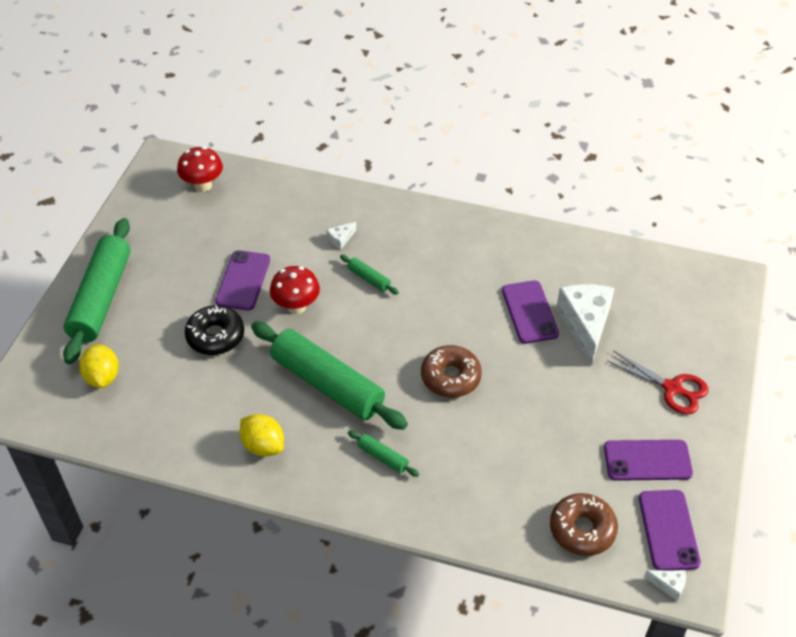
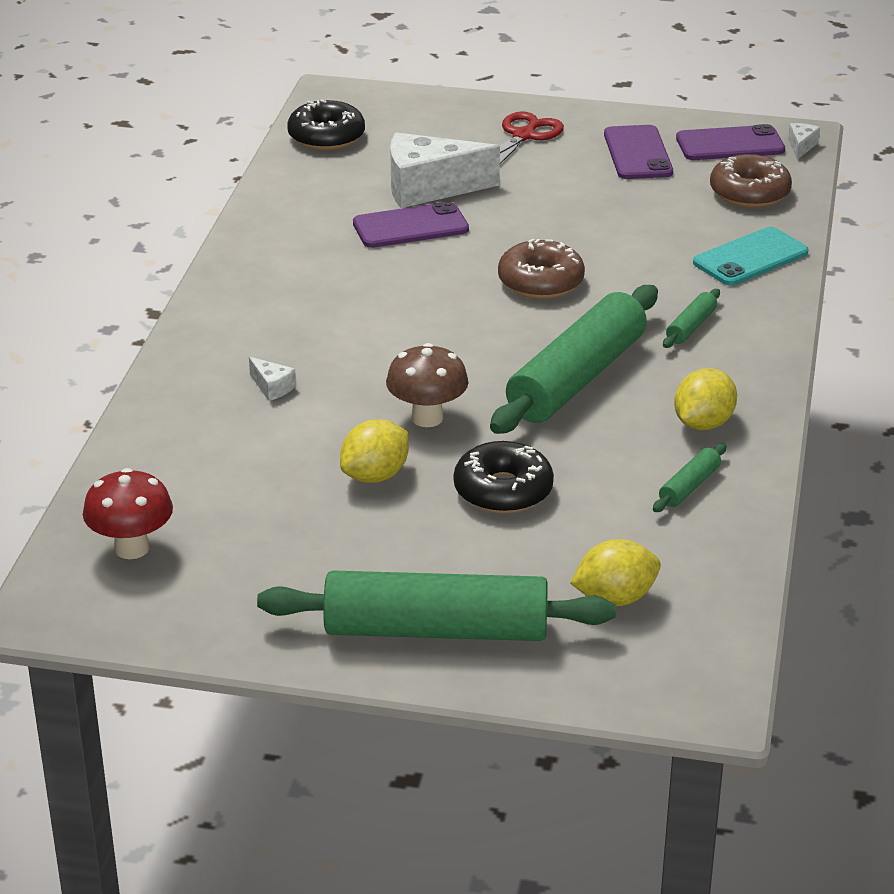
camera: 95 degrees left, 15 degrees down
purple phone [215,250,270,311] -> yellow lemon [340,419,409,483]
red mushroom [270,266,320,314] -> brown mushroom [386,343,469,427]
green rolling pin [340,255,399,295] -> green rolling pin moved to [653,443,726,512]
none -> black donut [287,99,365,150]
none -> turquoise phone [693,227,809,286]

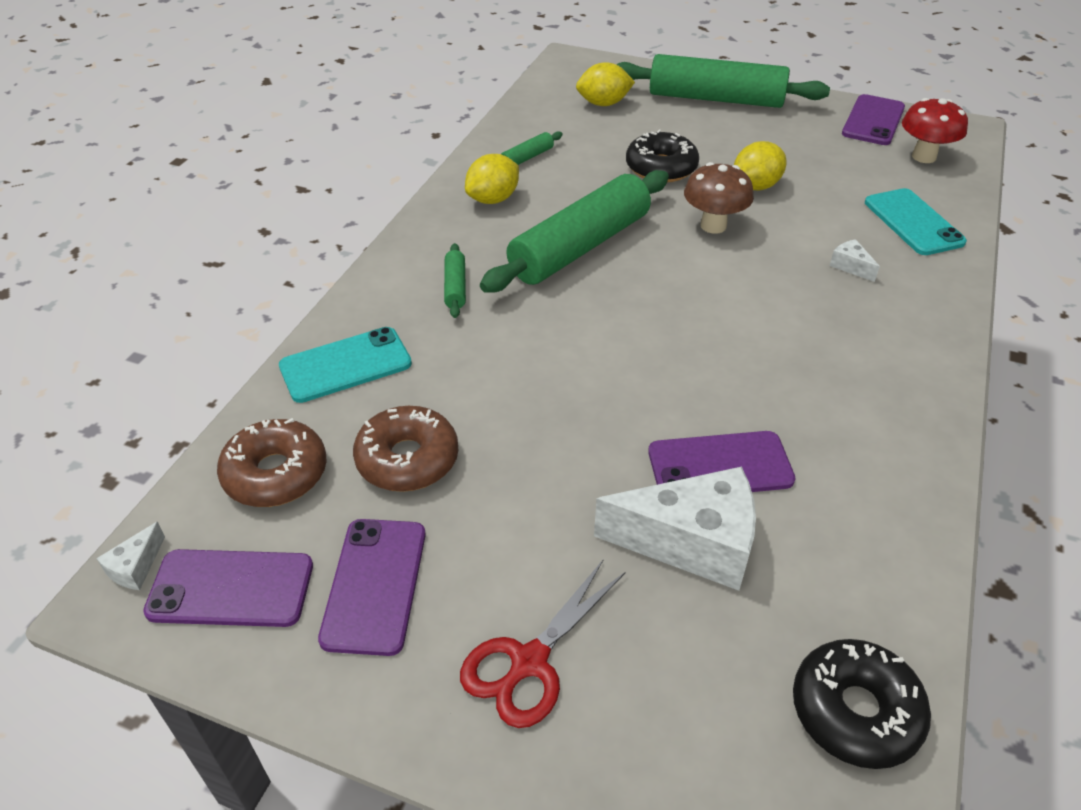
camera: 170 degrees left, 10 degrees up
brown donut [498,239,585,299] -> brown donut moved to [353,406,458,492]
green rolling pin [663,289,720,348] -> green rolling pin turned 45 degrees counterclockwise [444,243,466,318]
none -> purple phone [842,94,905,145]
none -> turquoise phone [865,188,967,255]

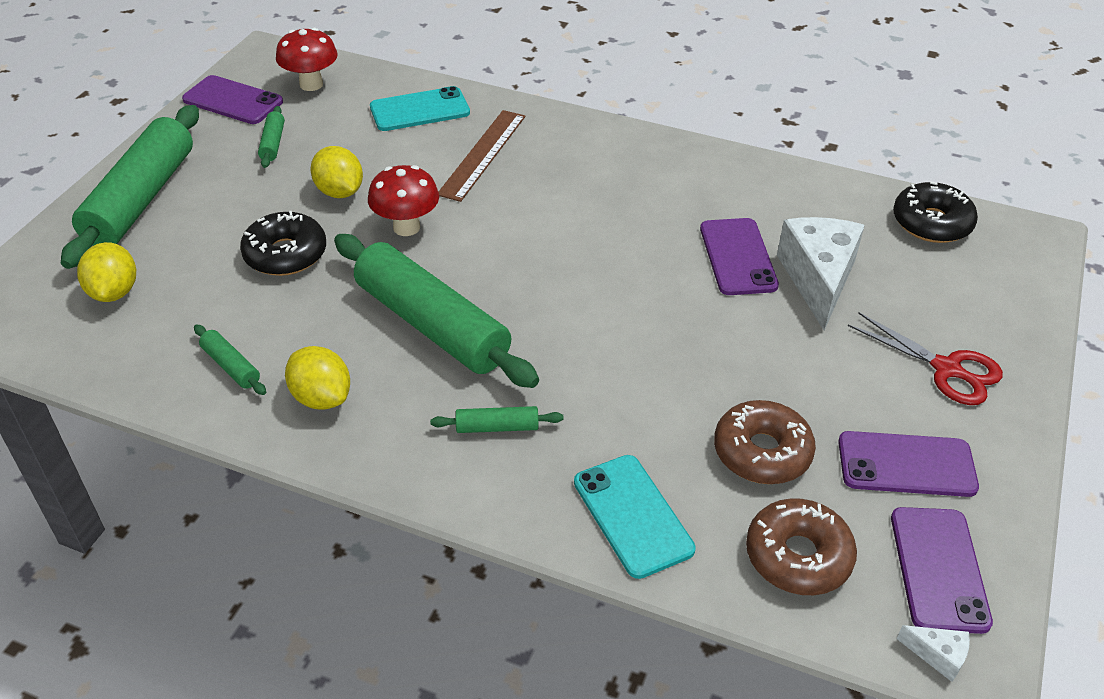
camera: 90 degrees left, 0 degrees up
brown mushroom [684,162,754,234] -> red mushroom [368,165,439,236]
white cheese [830,239,880,282] -> brown ruler [439,110,525,202]
none -> green rolling pin [258,106,285,168]

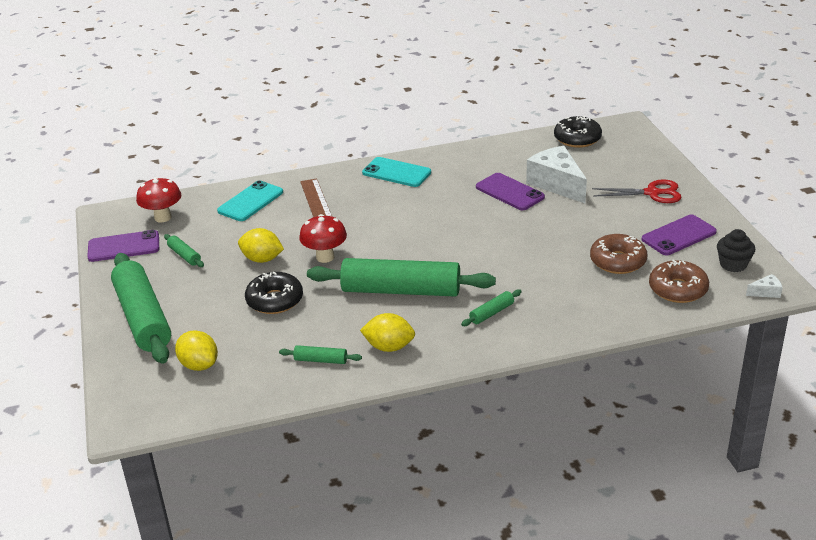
camera: 35 degrees left, 10 degrees down
turquoise phone [574,455,696,579] -> turquoise phone moved to [362,157,431,187]
purple phone [891,507,993,634] -> black cupcake [717,229,755,272]

